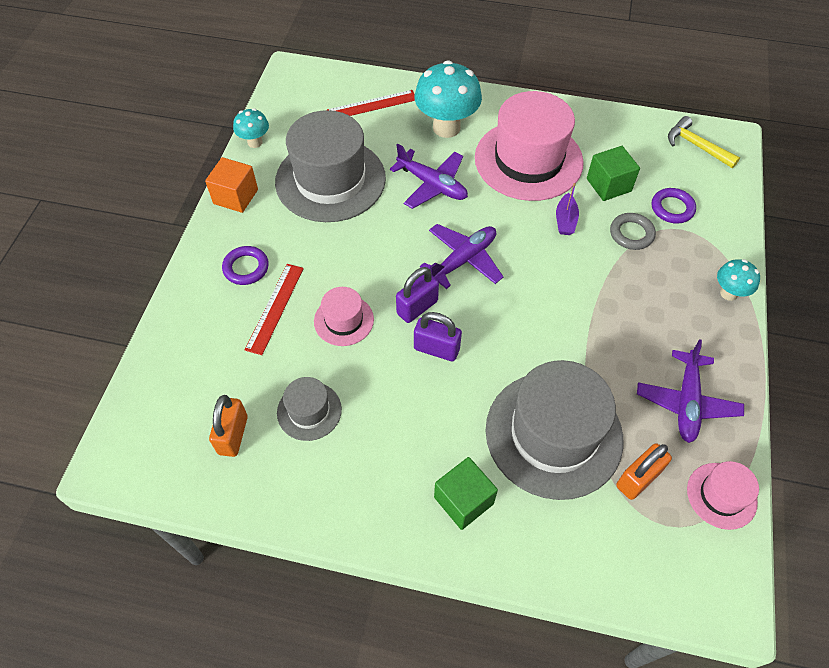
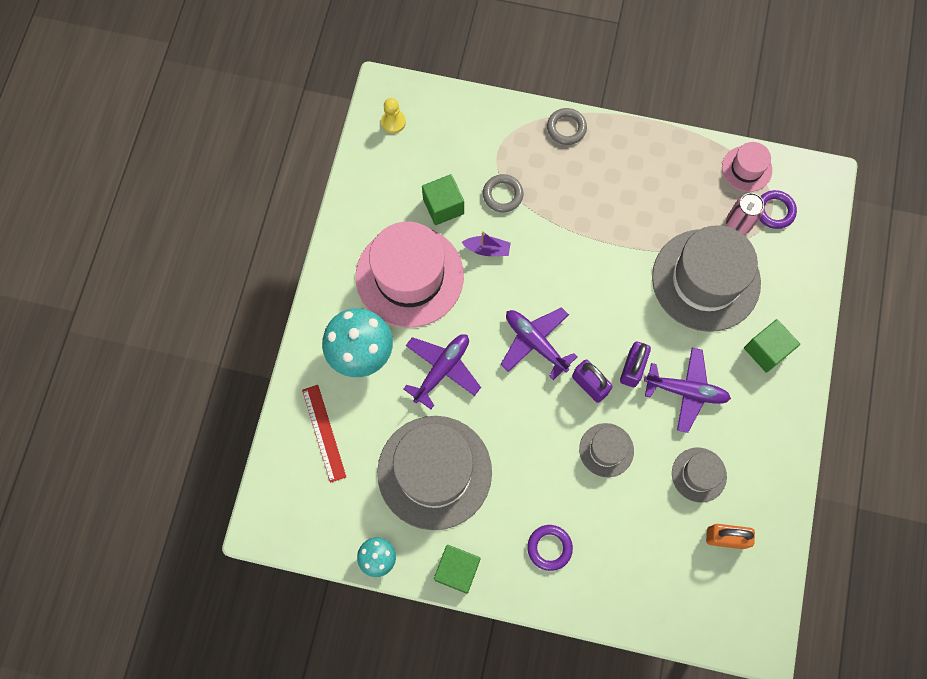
camera: 90 degrees left, 15 degrees up
orange cube [205,157,258,213] -> green cube [434,545,480,594]
red ruler [245,264,304,355] -> none
pink hat [314,287,374,346] -> grey hat [579,423,634,477]
orange padlock [616,443,672,500] -> pink can [726,193,764,234]
purple plane [637,339,744,443] -> purple plane moved to [644,348,731,433]
purple ring [652,188,696,224] -> purple ring moved to [759,190,797,229]
yellow hammer [668,116,740,168] -> yellow pawn [381,98,406,133]
turquoise mushroom [717,259,760,301] -> grey ring [547,108,587,145]

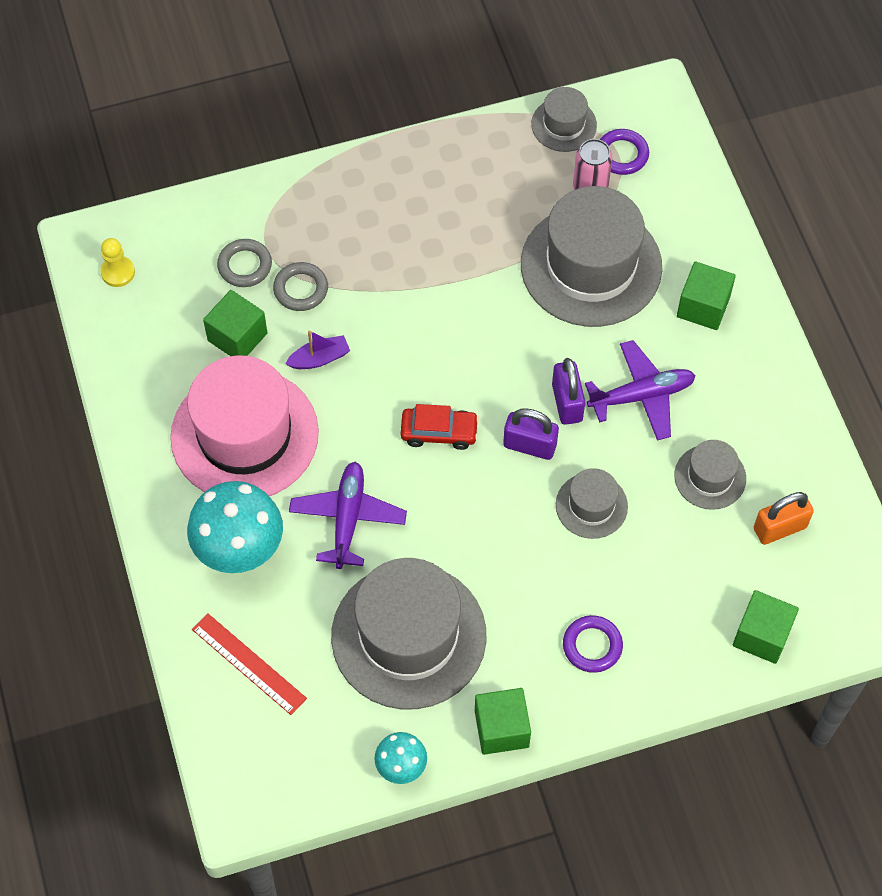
camera: 30 degrees left, 10 degrees down
purple plane [501,307,578,380] -> red car [401,404,479,450]
grey ring [547,108,587,145] -> grey ring moved to [217,239,272,287]
pink hat [722,142,772,192] -> grey hat [531,87,597,152]
none -> green cube [733,590,799,664]

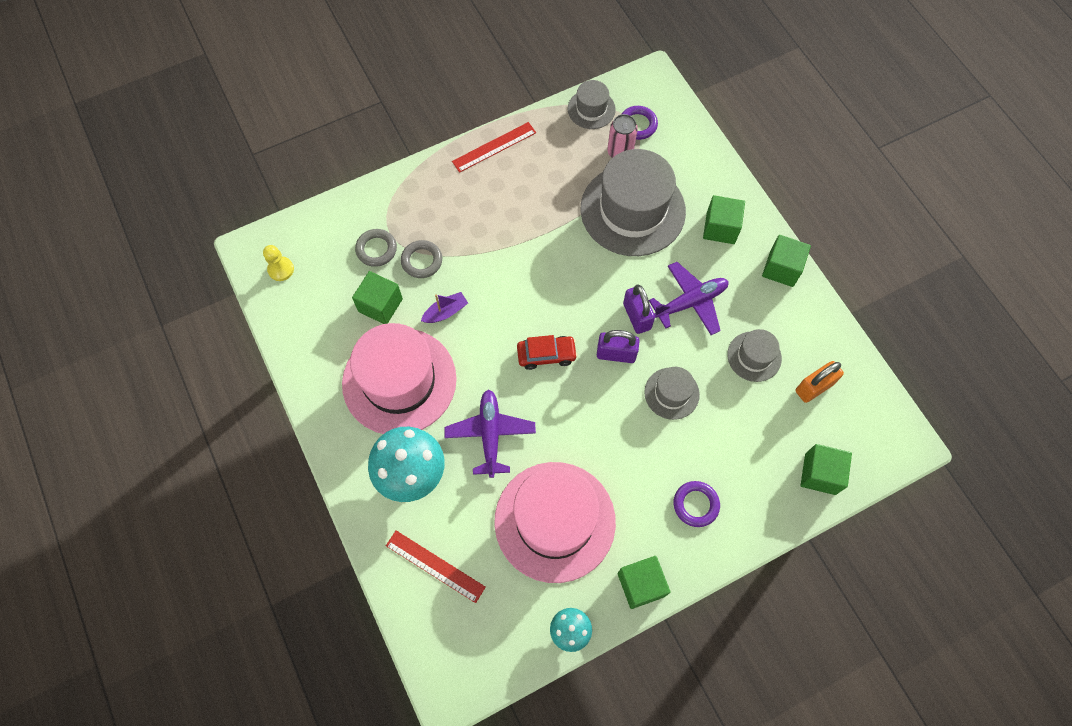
camera: 10 degrees left, 5 degrees up
grey hat [331,558,486,709] -> pink hat [494,462,616,583]
none -> red ruler [452,122,536,173]
none -> green cube [762,235,811,287]

